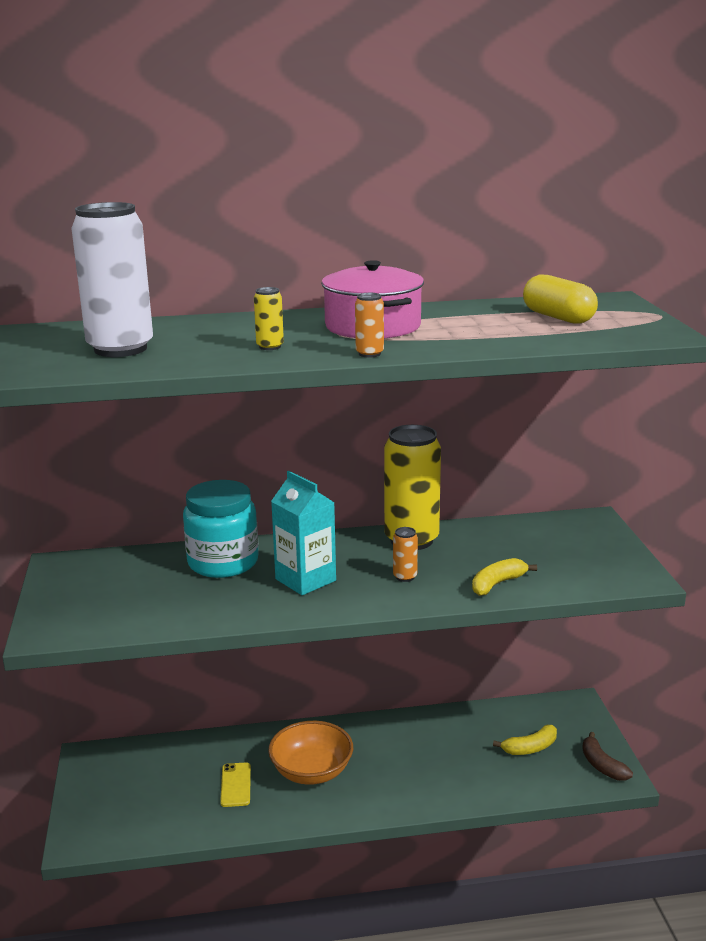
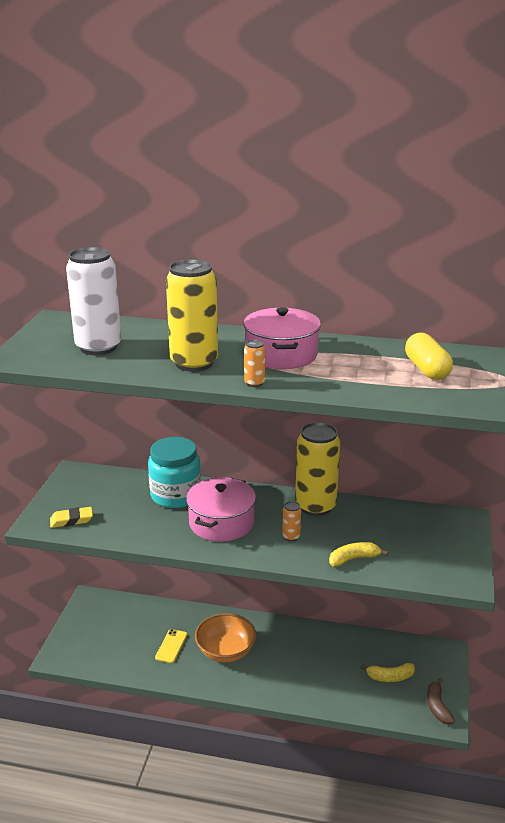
camera: 20 degrees right, 5 degrees up
yellow can [254,287,284,350] -> yellow can [166,259,218,372], size x2.41
turquoise carton [271,471,336,595] -> pink pot [186,477,256,542]
none -> yellow eraser [50,507,93,528]

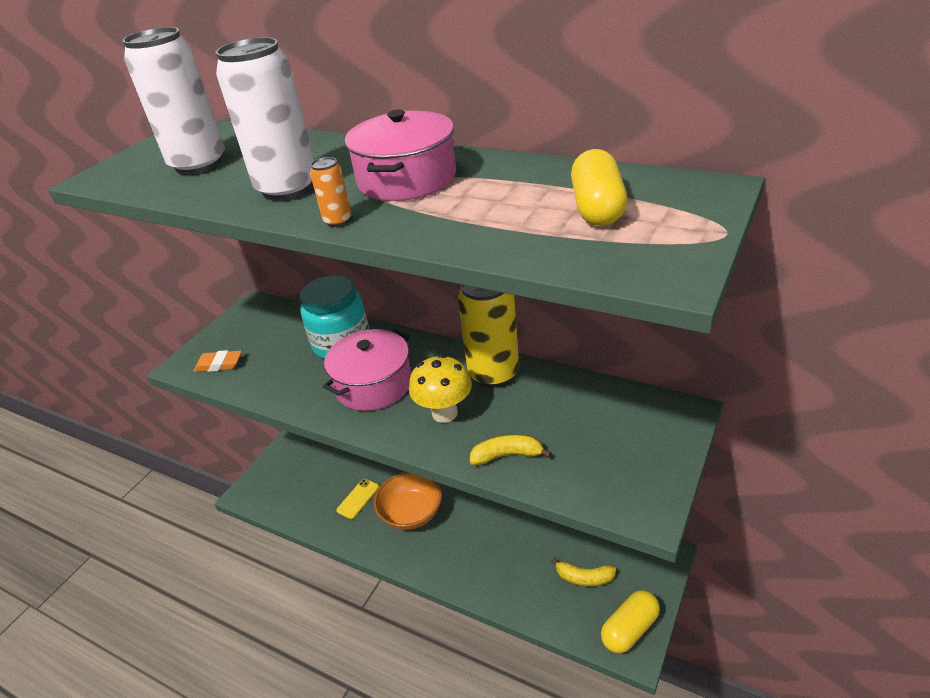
camera: 20 degrees right, 10 degrees up
yellow eraser [50,507,93,528] -> orange eraser [194,350,242,372]
yellow can [166,259,218,372] -> white can [216,37,314,201]
orange can [282,501,301,541] -> yellow mushroom [409,354,472,423]
brown banana [427,678,455,724] -> yellow capsule [601,590,660,653]

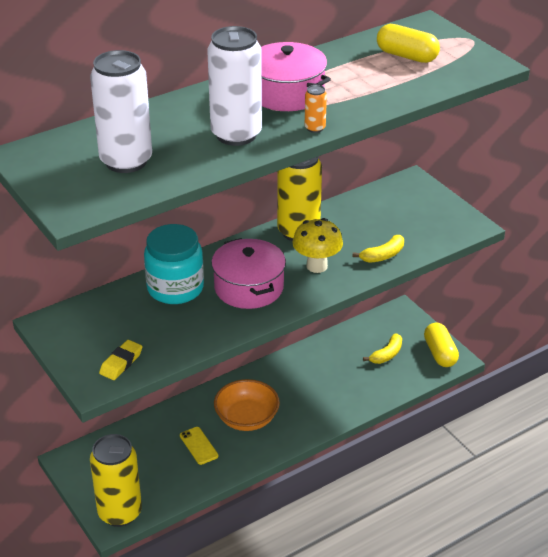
camera: 65 degrees left, 0 degrees up
orange eraser [194,350,242,372] -> yellow eraser [99,340,142,380]
yellow banana [470,435,552,465] -> yellow banana turned 150 degrees counterclockwise [352,235,404,263]
none -> yellow can [90,434,142,527]

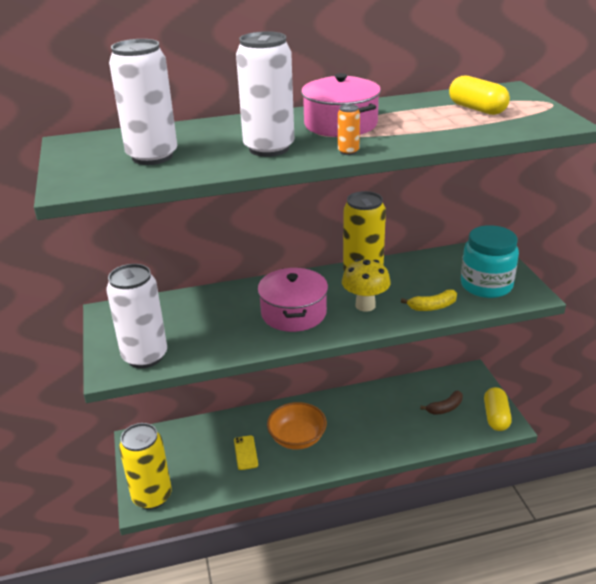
camera: 20 degrees right, 5 degrees down
yellow eraser [99,340,142,380] -> white can [106,264,167,368]
turquoise jar [144,224,204,304] -> turquoise jar moved to [461,225,519,298]
yellow banana [363,333,402,364] -> brown banana [420,391,463,415]

